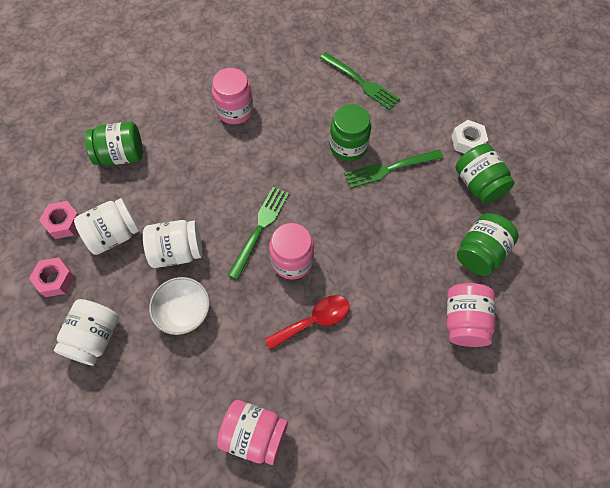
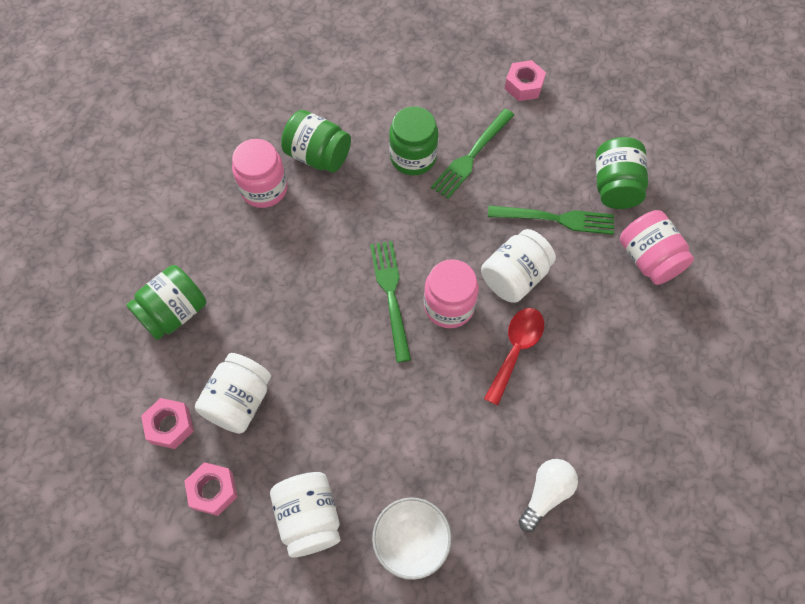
camera: 35 degrees left, 0 degrees up
white jar [143,220,202,268] -> white jar moved to [481,229,556,303]
white bowl [149,277,210,335] -> white bowl moved to [372,497,451,580]
pink jar [217,400,288,465] -> white light bulb [518,459,578,532]
green fork [320,52,400,110] -> green fork moved to [488,205,614,235]
white nut [451,120,488,154] -> pink nut [505,60,546,101]
green jar [455,144,515,204] -> green jar moved to [281,110,351,173]

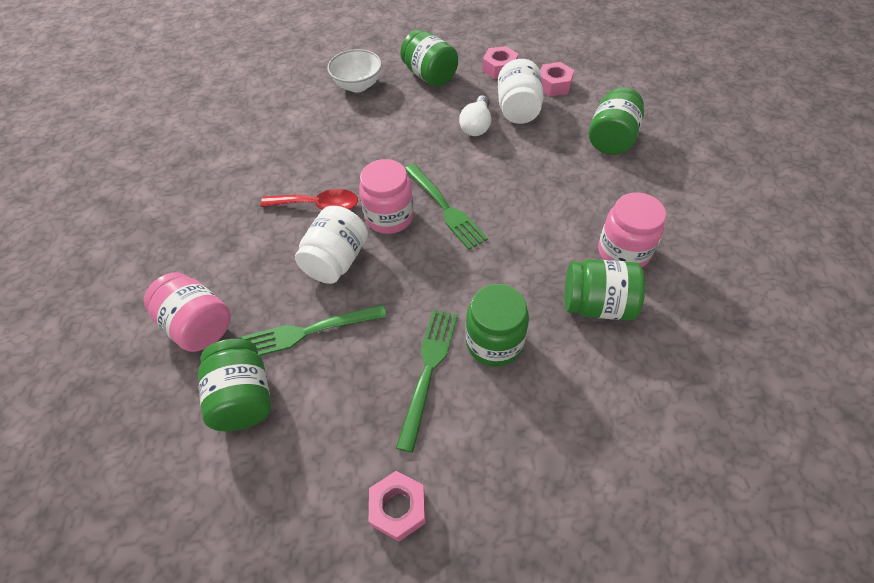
camera: 160 degrees right, 10 degrees down
white jar [270,472,341,558] -> green jar [400,30,458,87]
red spoon [484,308,544,406] -> red spoon turned 90 degrees counterclockwise [260,189,358,210]
white light bulb [518,459,578,532] -> white light bulb moved to [459,95,491,136]

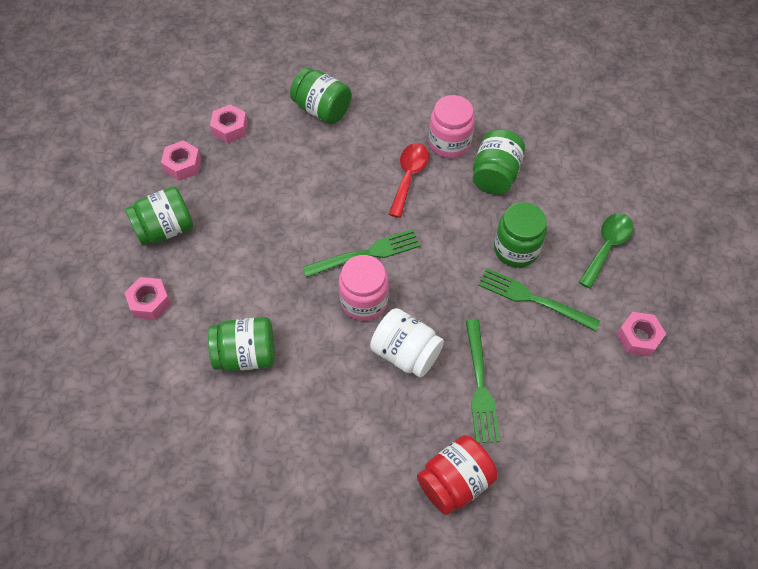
camera: 80 degrees left, 5 degrees up
pink jar [144,272,231,352] -> red jar [417,435,498,515]
green jar [198,339,271,431] -> green jar moved to [208,317,275,371]
red spoon [260,189,358,210] -> red spoon moved to [389,143,429,218]
white bowl [327,49,382,92] -> pink nut [124,277,171,320]
white light bulb [459,95,491,136] -> none
white jar [498,59,543,124] -> none
none -> green spoon [579,213,633,289]

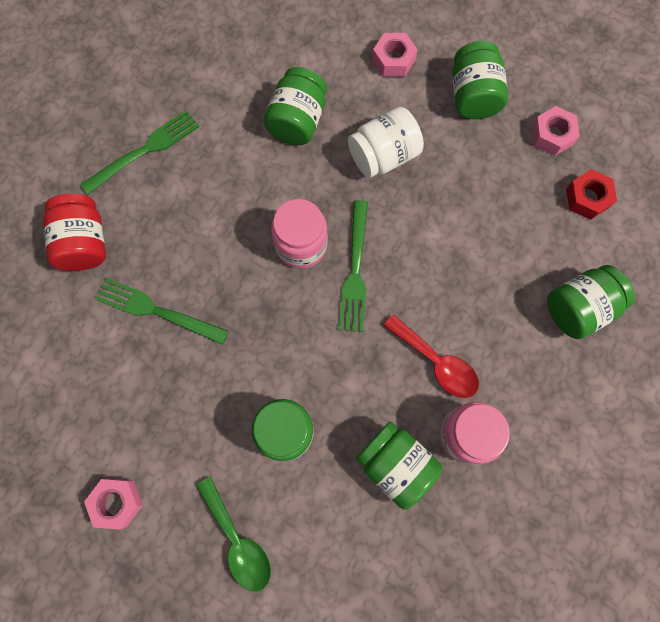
camera: 115 degrees right, 15 degrees up
pink nut [210,104,248,143] -> red nut [566,169,617,220]
white jar [370,308,444,378] -> white jar moved to [348,107,424,178]
green fork [478,268,600,331] -> green fork moved to [80,110,199,194]

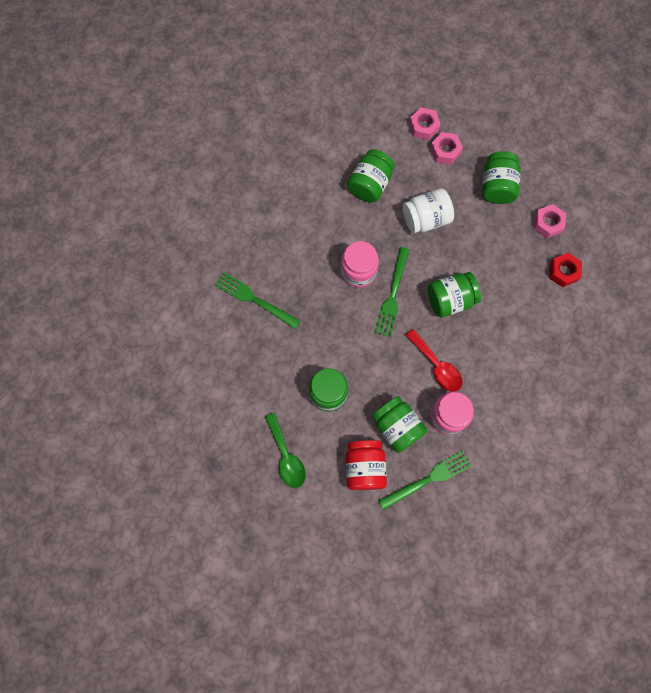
camera: 10 degrees right, 0 degrees up
red jar [43,194,106,271] -> red jar moved to [346,440,387,490]
green fork [80,110,199,194] -> green fork moved to [378,451,472,510]
pink nut [84,479,143,530] -> pink nut moved to [409,107,441,141]
green jar [547,265,635,339] -> green jar moved to [428,272,481,318]

